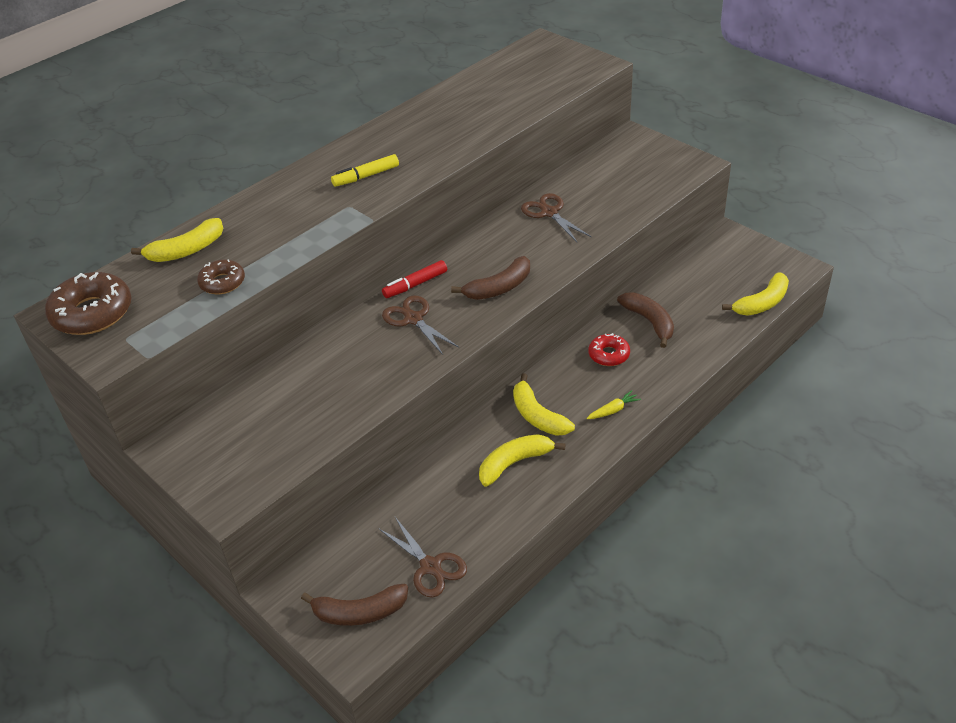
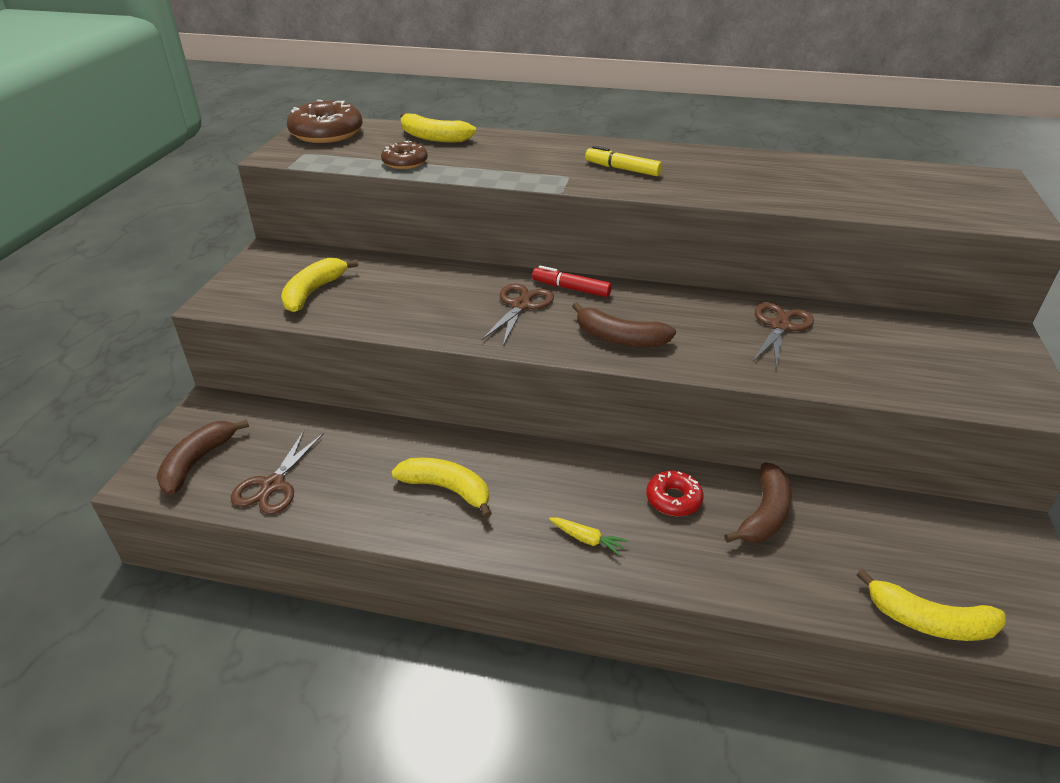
camera: 55 degrees right, 5 degrees down
brown banana [301,584,408,626] -> brown banana turned 60 degrees clockwise [156,420,249,495]
yellow banana [513,373,575,436] -> yellow banana moved to [281,258,358,312]

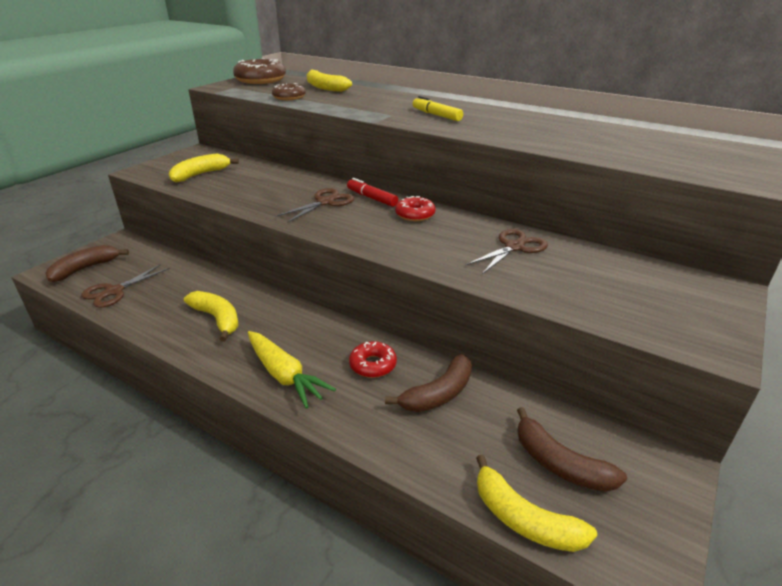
camera: 20 degrees right, 5 degrees down
yellow carrot [549,518,628,556] -> yellow carrot [248,331,336,409], size x1.99
brown banana [572,302,676,347] -> brown banana moved to [517,407,627,492]
none -> red donut [395,196,436,221]

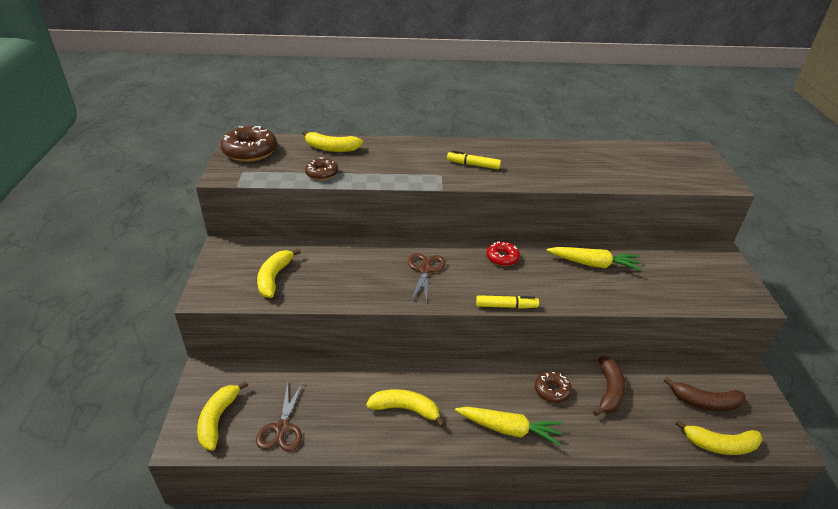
camera: 35 degrees left, 5 degrees up
brown banana [45,245,129,282] -> yellow banana [197,381,248,451]
red marker [347,178,398,207] -> none
red donut [349,341,397,378] -> brown donut [535,371,572,403]
brown scissors [466,229,548,274] -> yellow carrot [546,247,642,271]
none -> yellow marker [476,295,539,309]

